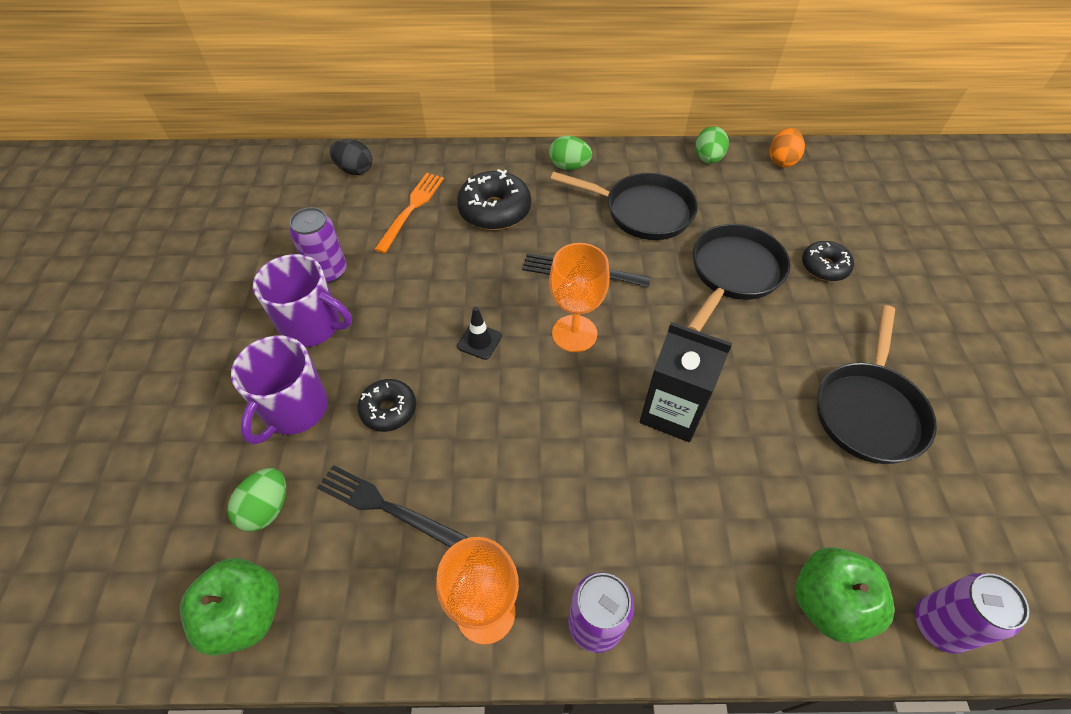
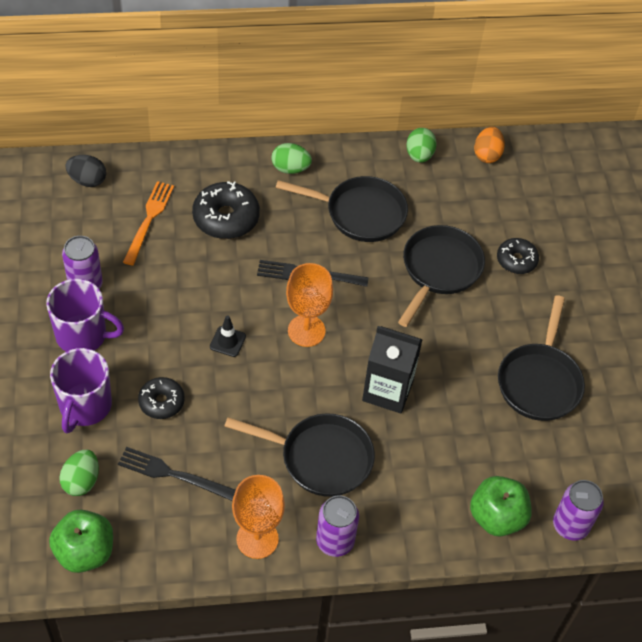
camera: 10 degrees left, 0 degrees up
none -> black pan [224,413,375,497]

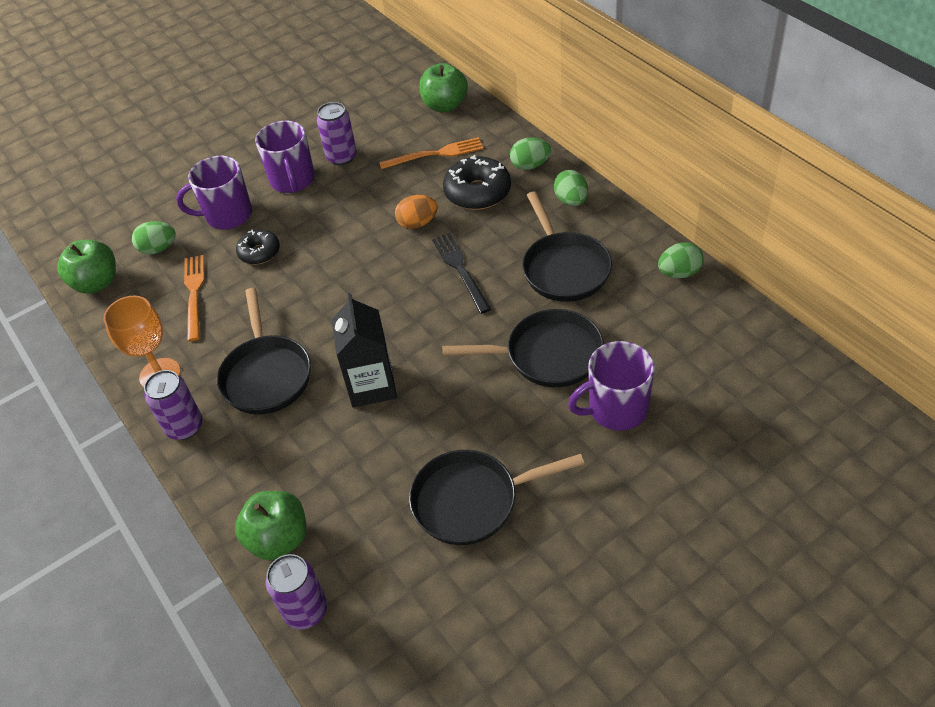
camera: 70 degrees right, 5 degrees down
black egg [65,155,106,187] -> green apple [419,63,468,112]
black fork [118,447,236,501] -> orange fork [184,255,204,341]
black traffic cone [210,315,246,357] -> none
orange goblet [286,263,333,347] -> none
orange egg [474,127,505,163] -> orange egg moved to [395,195,438,229]
black donut [497,238,539,274] -> purple mug [568,341,655,431]
none -> green egg [510,137,551,170]

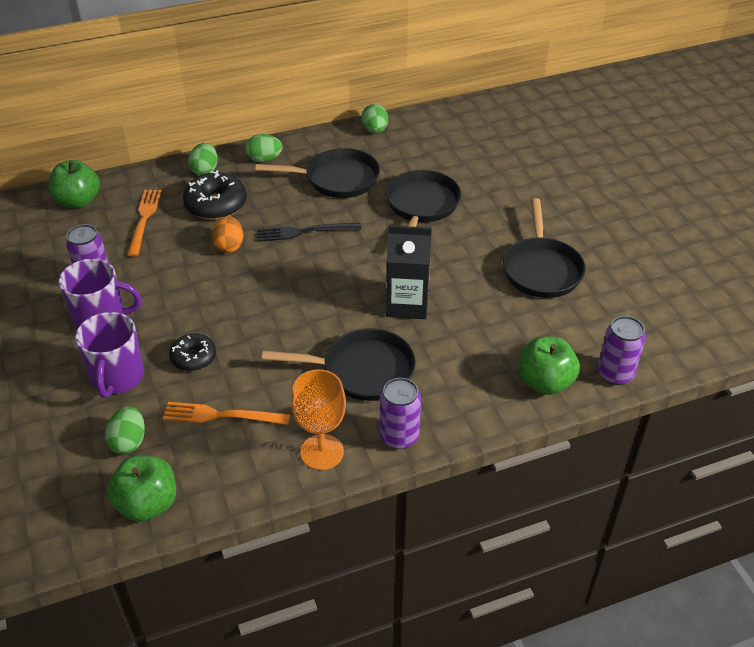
camera: 80 degrees left, 5 degrees down
purple mug [568,341,655,431] -> none

